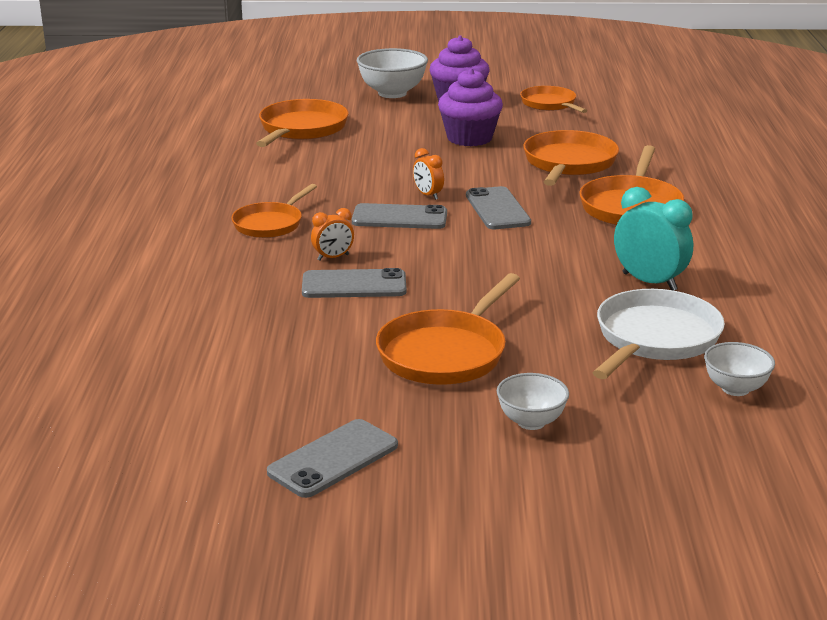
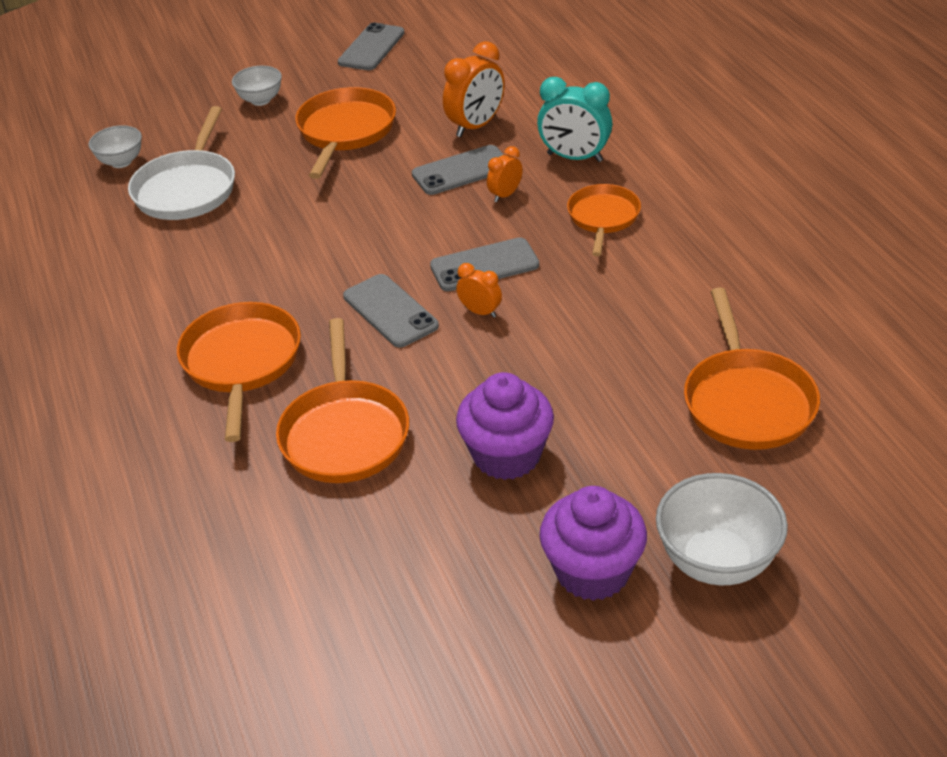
camera: 160 degrees right, 15 degrees up
orange pan [520,86,588,113] -> none
turquoise clock [614,187,693,291] -> turquoise clock moved to [537,77,612,162]
none -> orange clock [443,41,505,137]

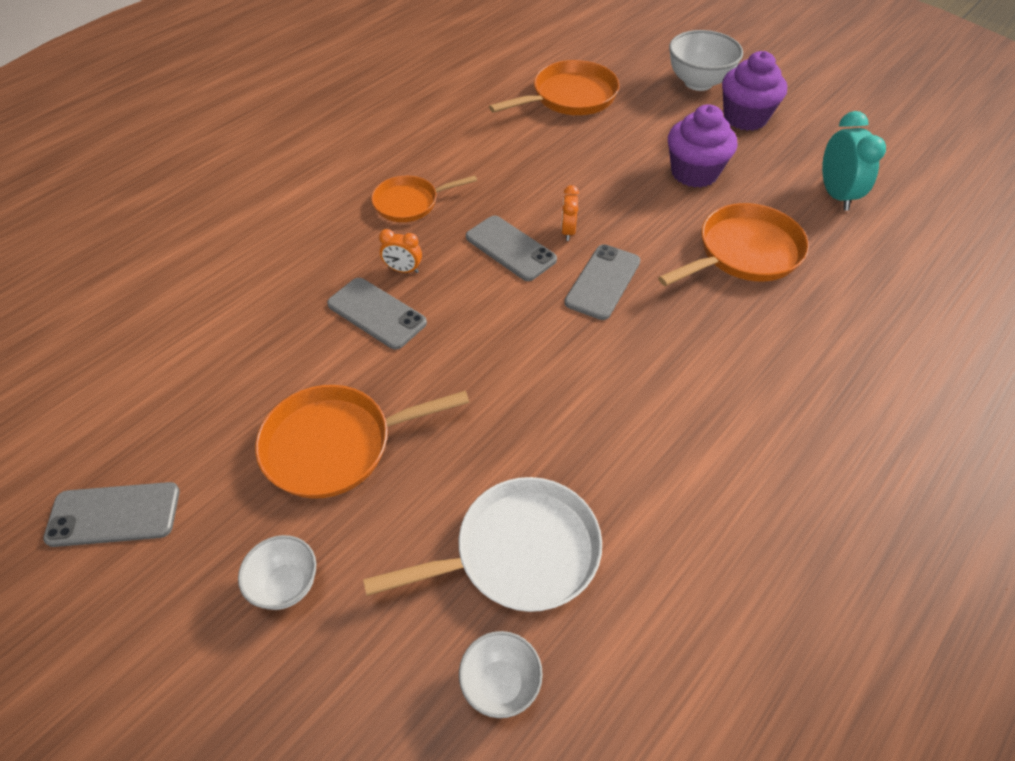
camera: 120 degrees left, 10 degrees up
orange pan [177,302,301,442] -> none
orange clock [443,41,505,137] -> none
turquoise clock [537,77,612,162] -> turquoise clock moved to [822,111,886,211]

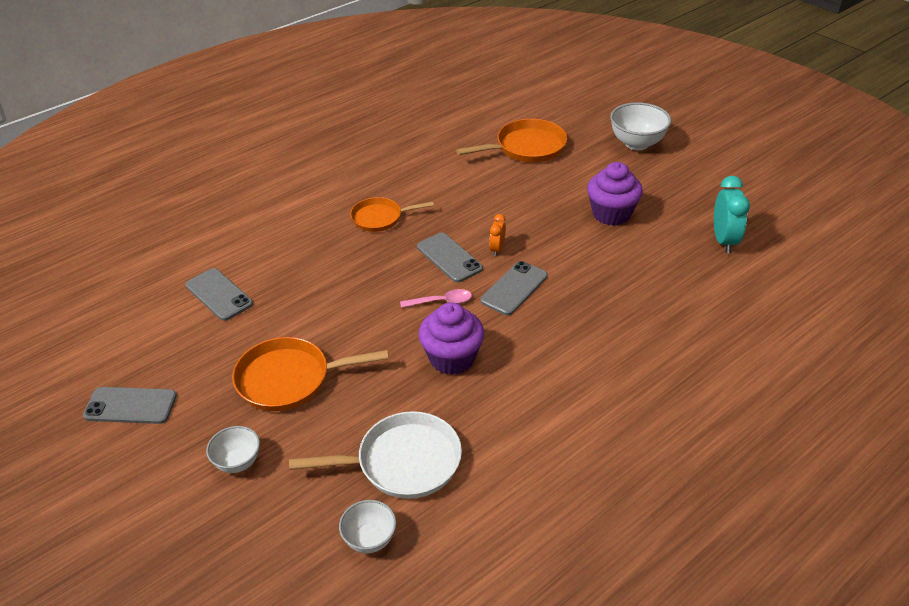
camera: 10 degrees right, 10 degrees down
grey phone [327,278,427,350] -> grey phone moved to [186,268,253,321]
orange clock [379,229,422,273] -> none
orange pan [658,203,809,286] -> none
purple cupcake [722,51,787,131] -> purple cupcake moved to [419,302,484,375]
none -> pink spoon [400,289,472,308]

